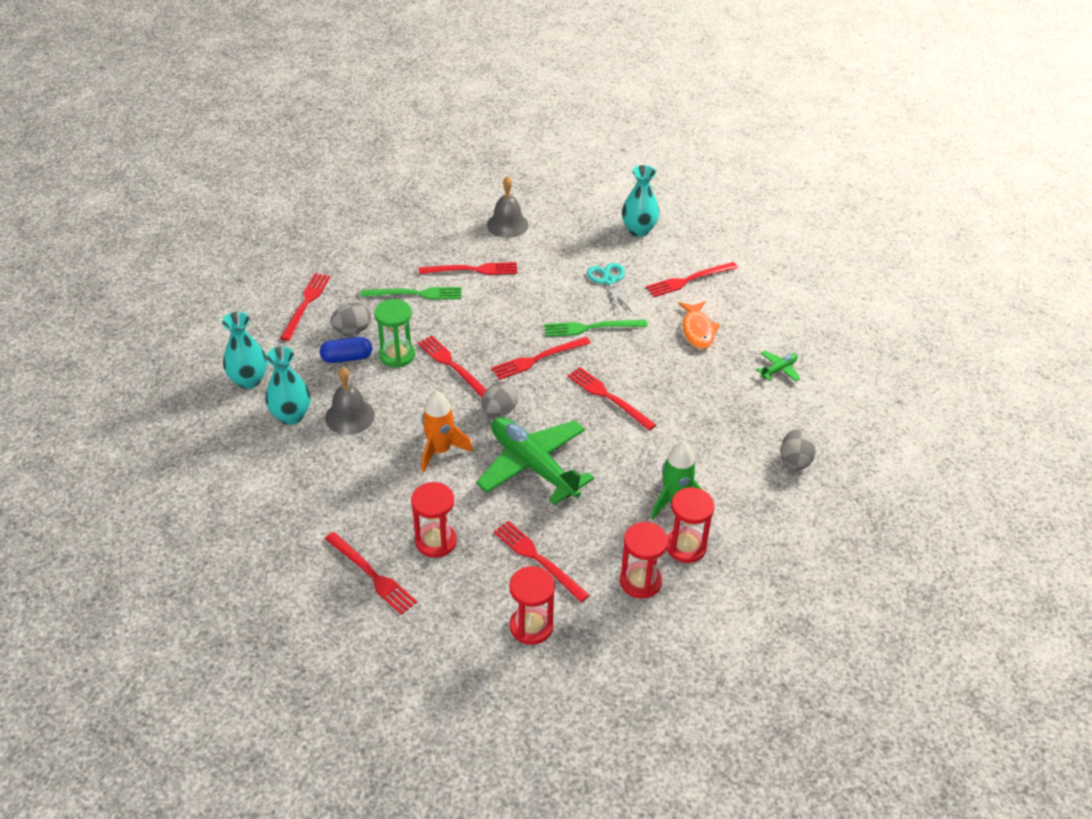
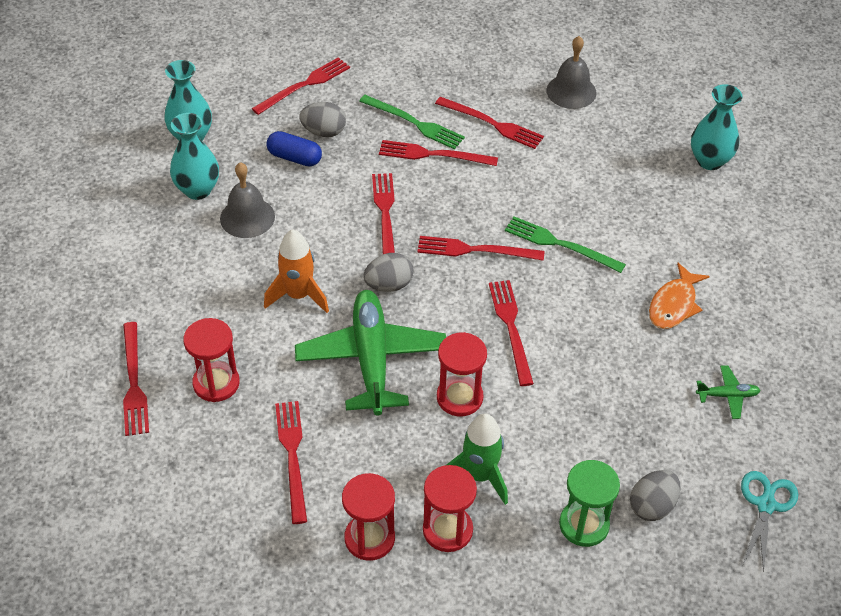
camera: 35 degrees right, 5 degrees up
green hourglass [374,299,415,367] -> green hourglass moved to [559,460,620,547]
red hourglass [509,566,555,645] -> red hourglass moved to [437,332,487,416]
turquoise scissors [587,263,632,313] -> turquoise scissors moved to [741,471,798,573]
red fork [646,262,738,297] -> red fork moved to [379,140,498,166]

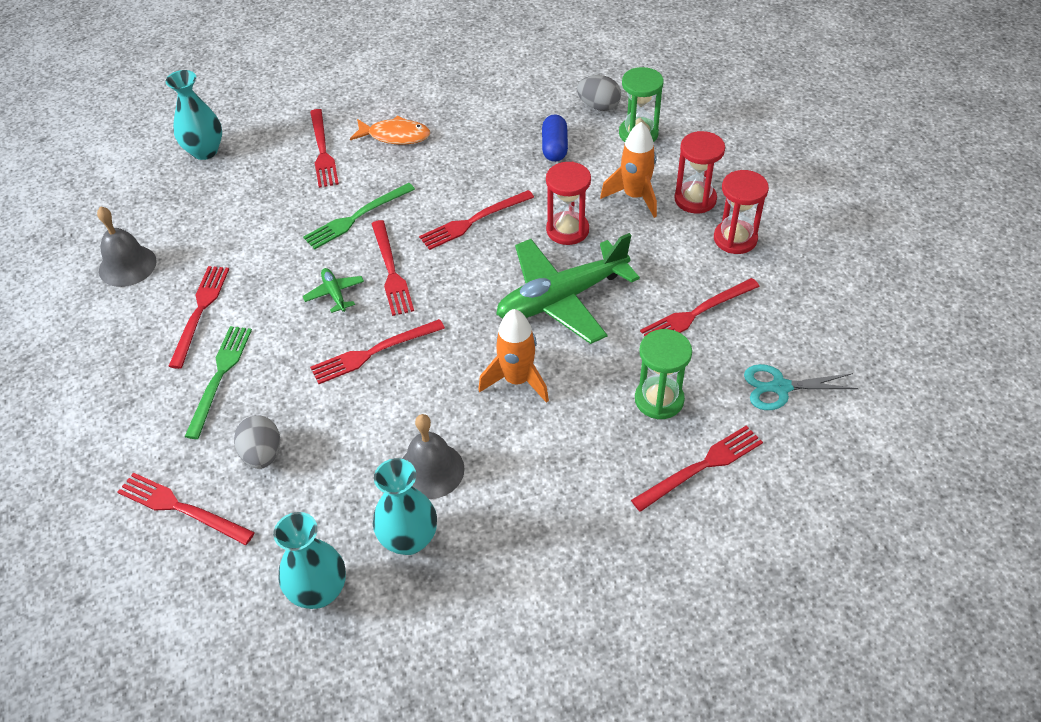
camera: 110 degrees left, 0 degrees up
red hourglass [184,318,240,402] -> green hourglass [635,329,692,419]
blue capsule [267,131,322,166] -> blue capsule moved to [542,114,568,162]
grey egg [363,253,413,292] -> none
red fork [379,140,498,166] -> red fork moved to [310,109,339,188]
green rocket [446,413,508,505] -> orange rocket [600,122,657,218]
green fork [505,216,626,273] -> green fork turned 45 degrees clockwise [303,183,415,249]
green plane [696,365,761,419] -> green plane moved to [303,268,364,313]
turquoise scissors [741,471,798,573] -> turquoise scissors moved to [744,364,859,410]

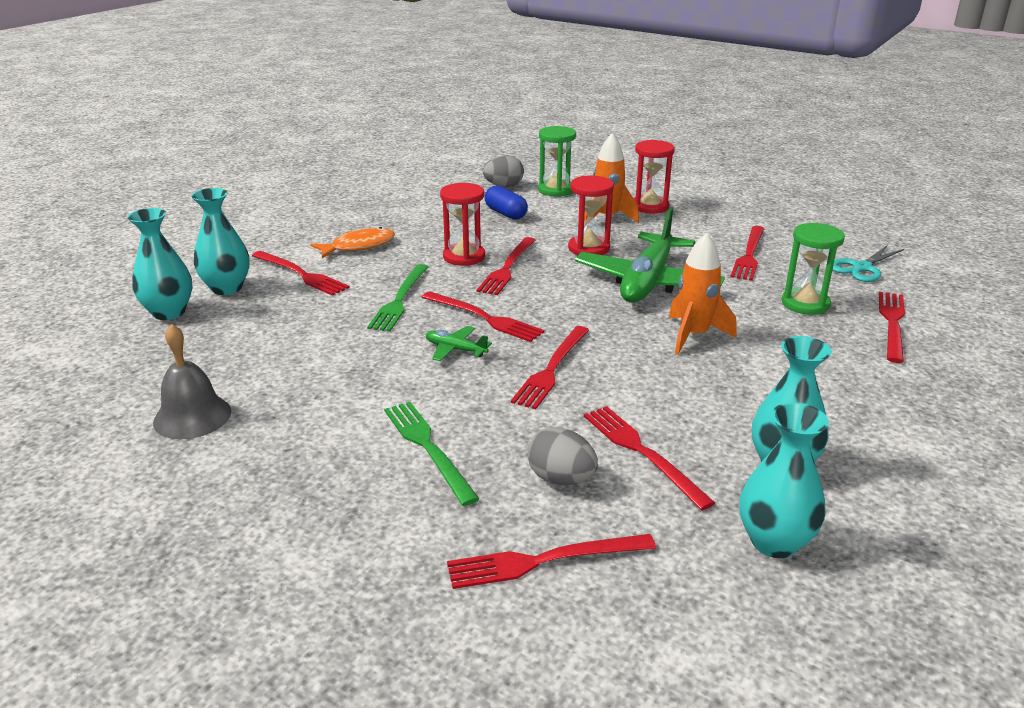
camera: 40 degrees left, 20 degrees down
red fork [168,266,229,369] -> red fork moved to [584,406,715,510]
grey bell [402,414,465,499] -> none
red hourglass [714,170,769,254] -> red hourglass moved to [440,183,485,266]
none -> turquoise vase [191,188,250,295]

